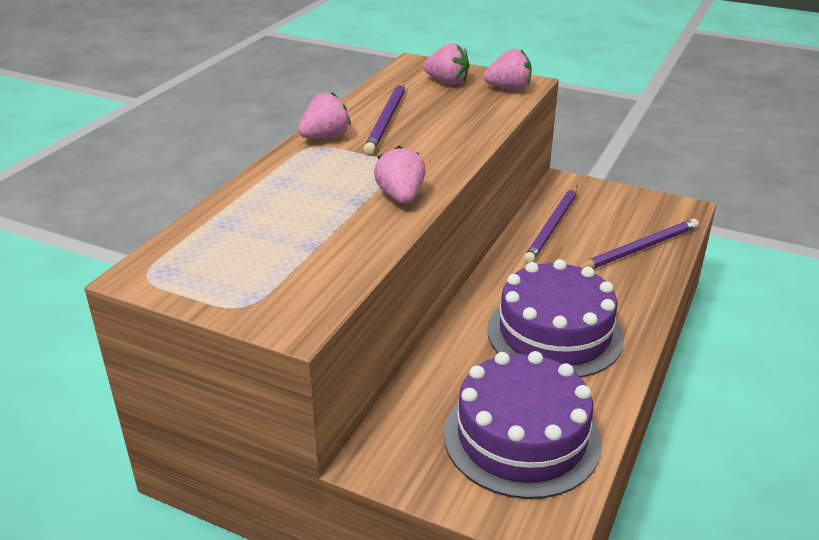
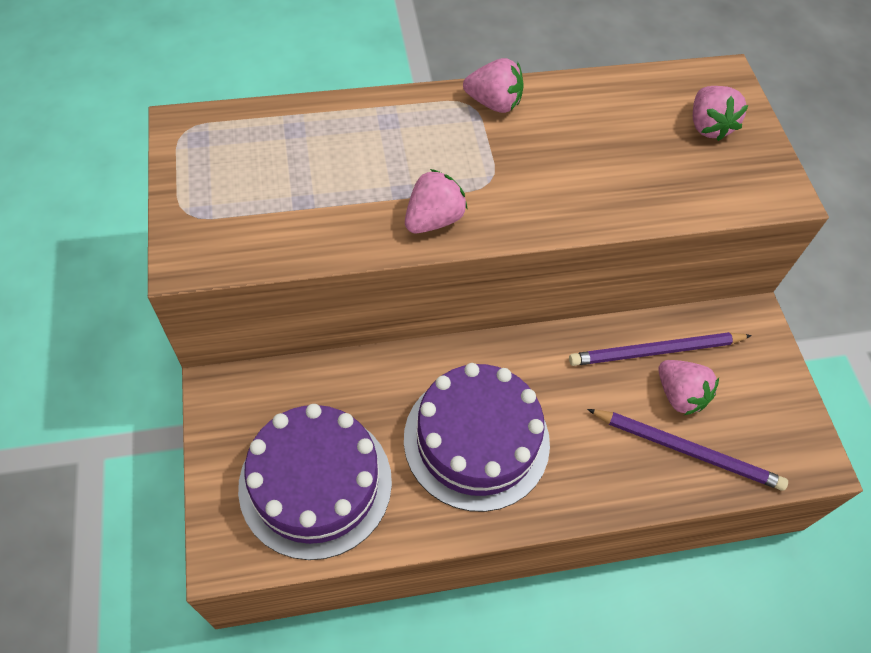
camera: 50 degrees right, 25 degrees up
purple pencil [364,82,405,155] -> none
pink strawberry [483,49,532,90] -> pink strawberry moved to [658,360,719,415]

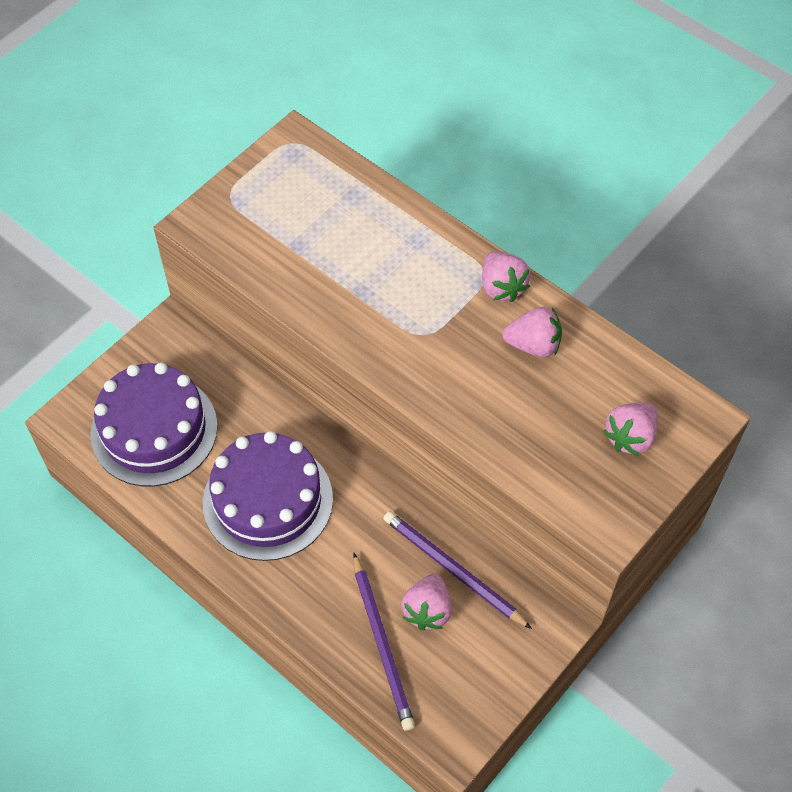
camera: 55 degrees right, 0 degrees up
pink strawberry [405,169,468,233] -> pink strawberry moved to [503,307,562,358]

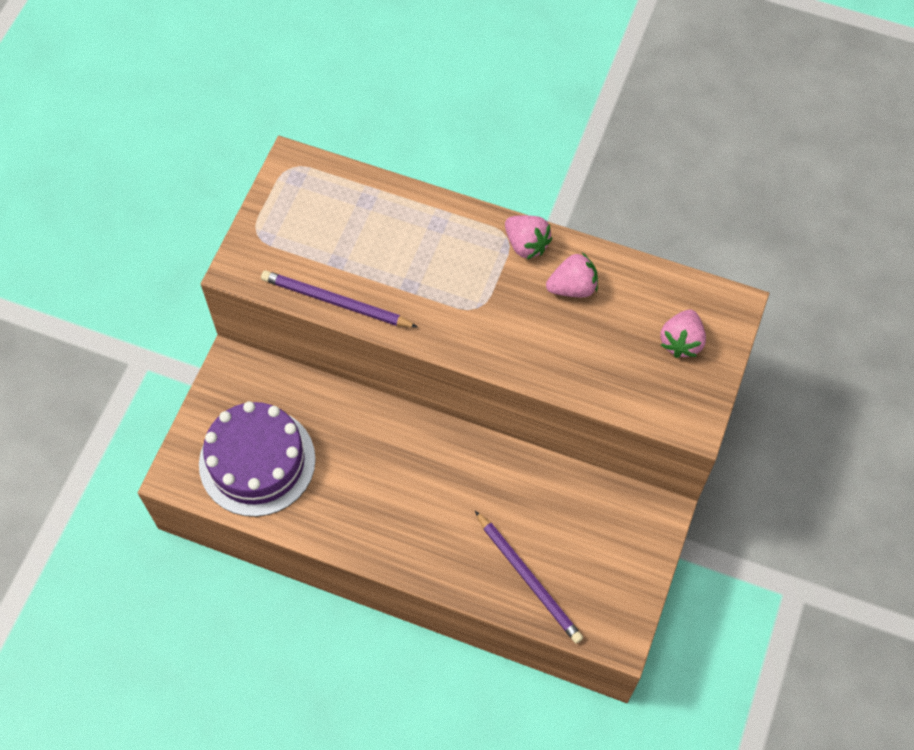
camera: 20 degrees left, 5 degrees up
purple cake [203,431,333,561] -> none
purple pencil [383,511,532,629] -> purple pencil moved to [261,270,418,327]
pink strawberry [401,574,452,630] -> none

